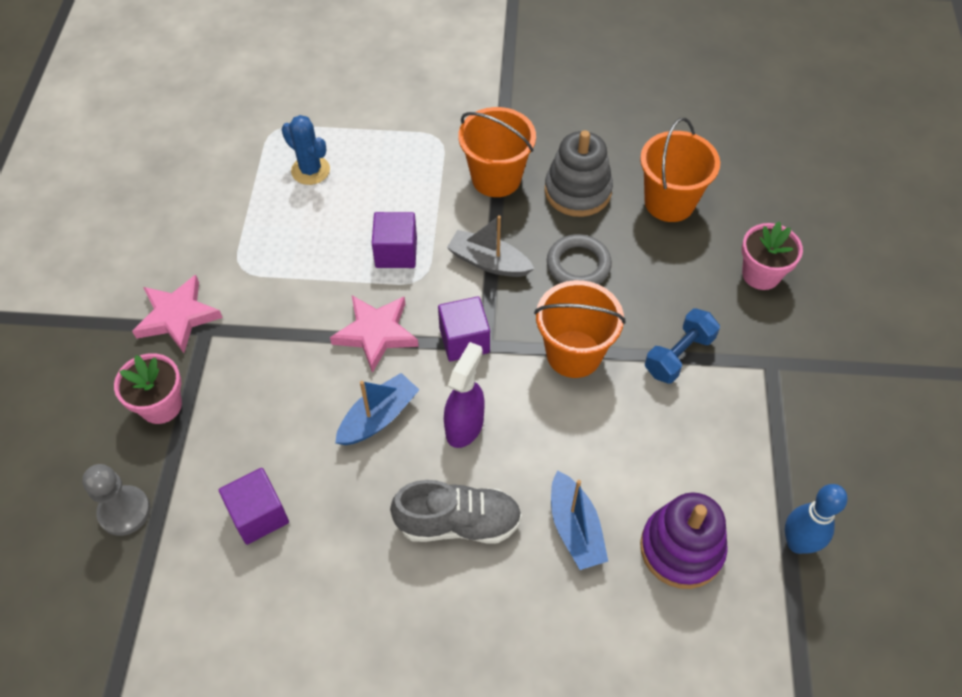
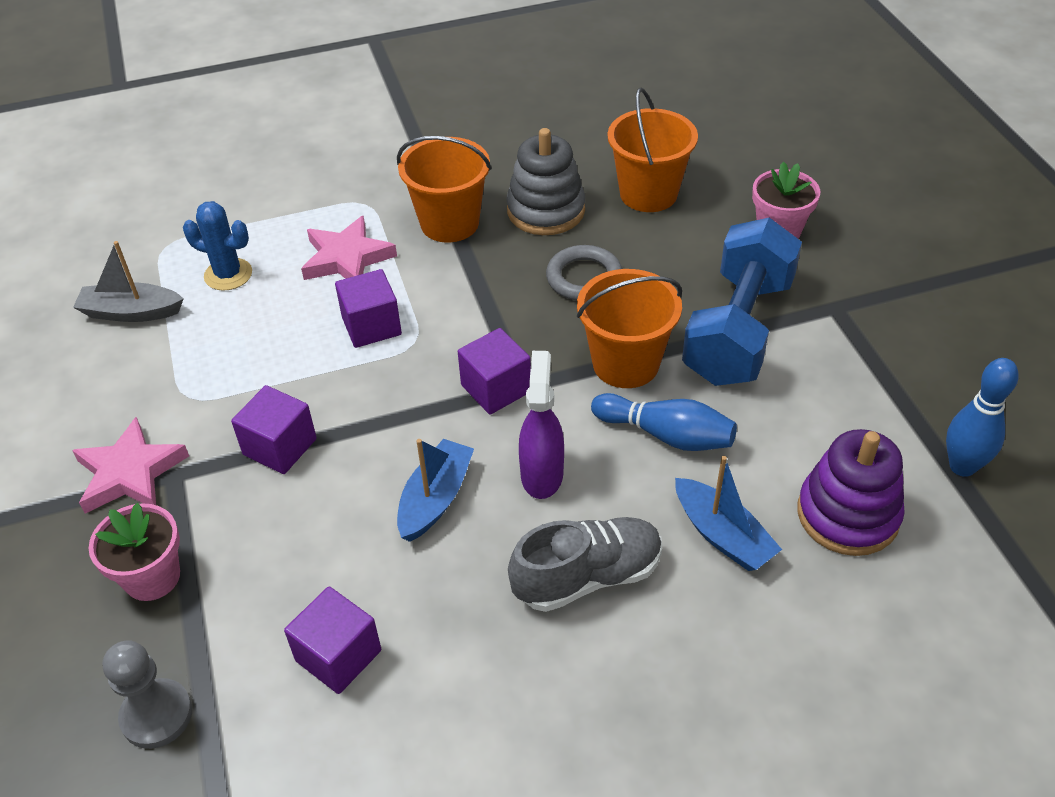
camera: 20 degrees left, 10 degrees down
pink star [330,296,419,373] -> pink star moved to [301,216,397,280]
grey boat [447,215,534,277] -> grey boat moved to [73,241,184,322]
blue dumbbell [645,309,720,383] -> blue dumbbell [682,218,802,386], size x1.87
none -> purple cube [231,385,317,474]
none -> blue bowling pin [591,393,737,451]

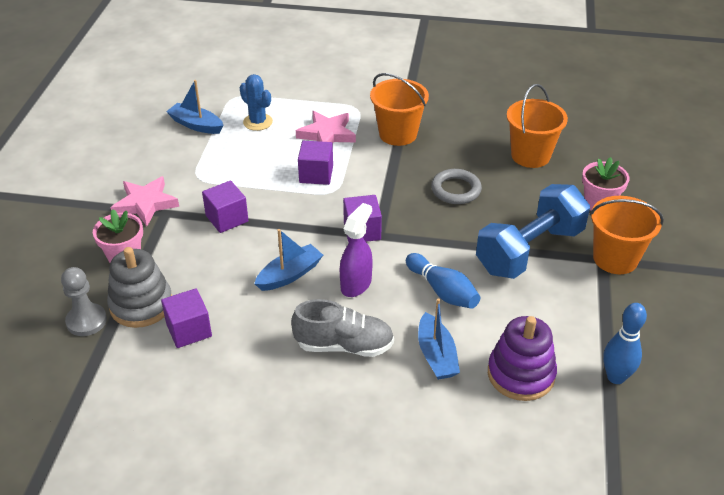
camera: 25 degrees right, 5 degrees down
grey boat [73,241,184,322] -> blue boat [166,80,224,134]
grey stacking toy [506,128,585,235] -> grey stacking toy moved to [107,247,172,328]
orange bucket [577,269,682,388] -> orange bucket moved to [590,196,664,274]

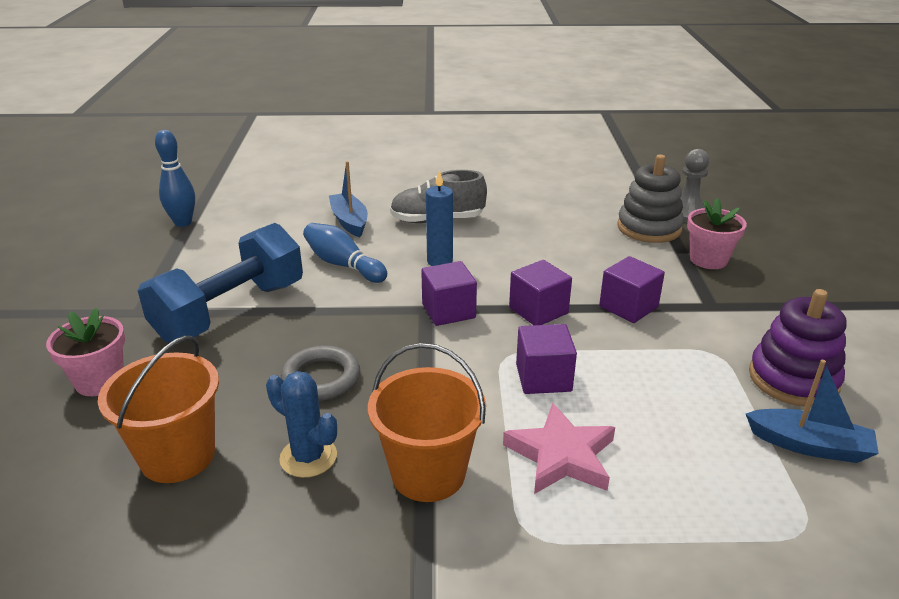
camera: 170 degrees right, 10 degrees down
pink star [110,176,179,226] -> none
purple cube [161,288,212,348] -> purple cube moved to [509,260,572,325]
blue cactus [240,74,273,131] -> blue cactus moved to [266,371,337,478]
blue boat [254,229,323,291] -> none
purple spray bottle [340,203,373,297] -> blue candle [426,170,453,266]
purple stacking toy [488,316,557,401] -> purple stacking toy moved to [749,289,847,407]
orange bucket [590,196,664,274] -> none

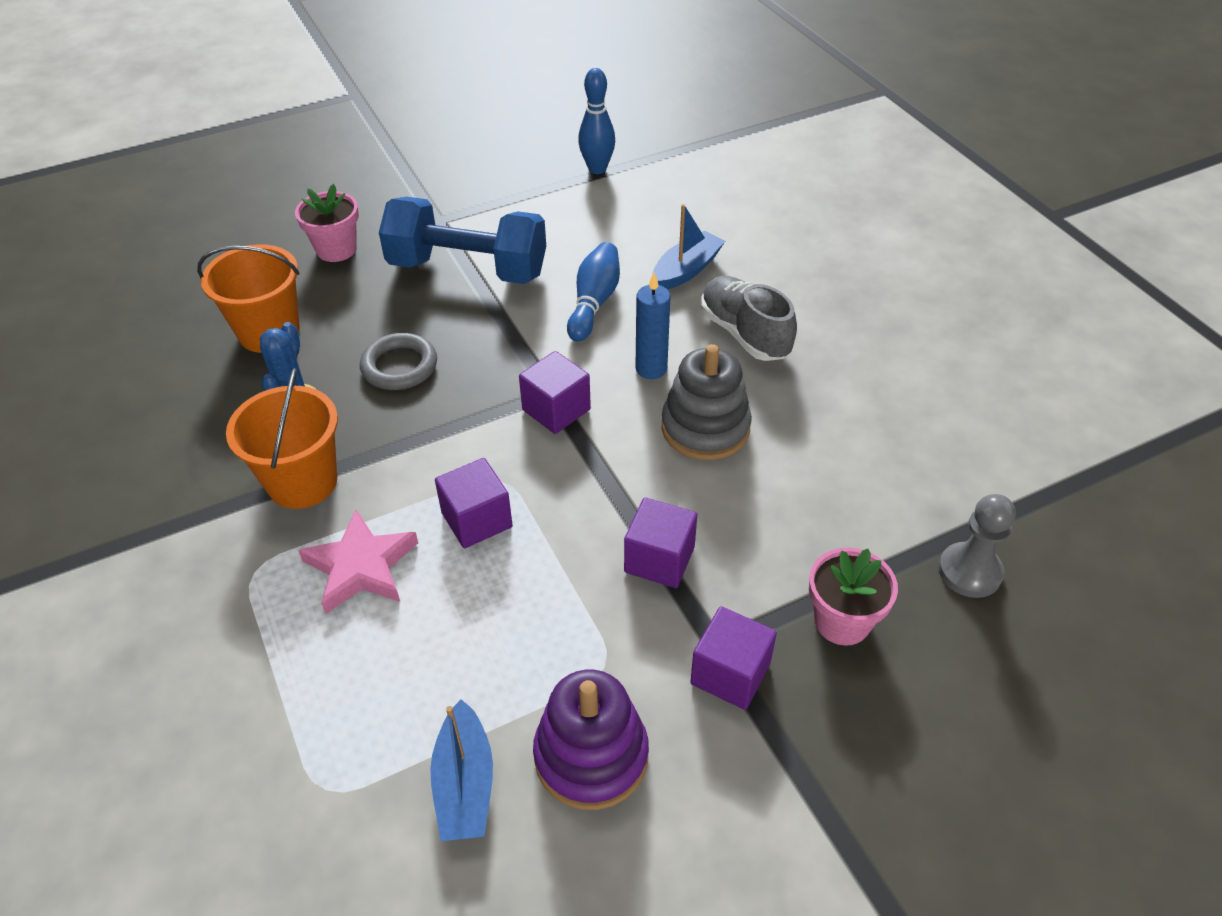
camera: 65 degrees right, 15 degrees up
purple cube [509,260,572,325] -> purple cube moved to [690,606,777,710]
grey stacking toy [617,154,684,243] -> grey stacking toy moved to [661,344,752,460]

